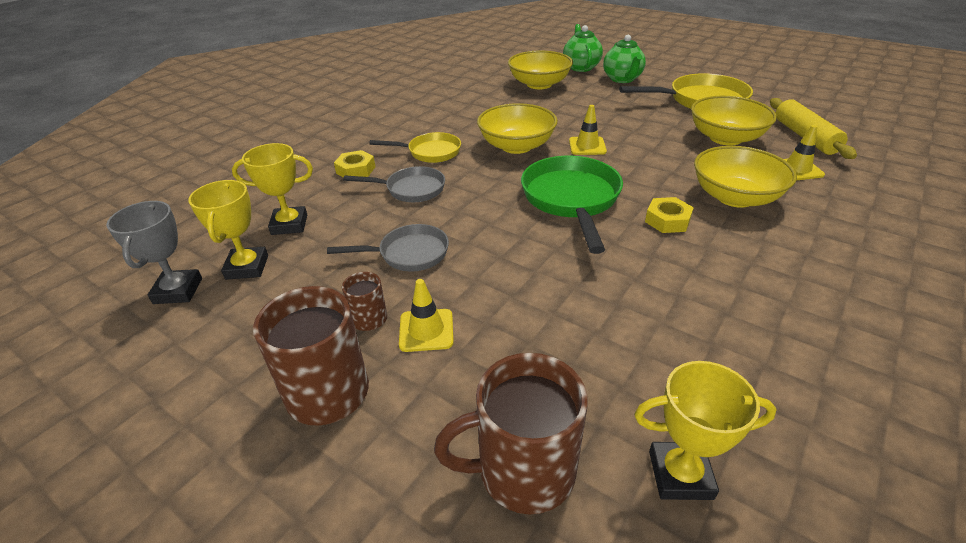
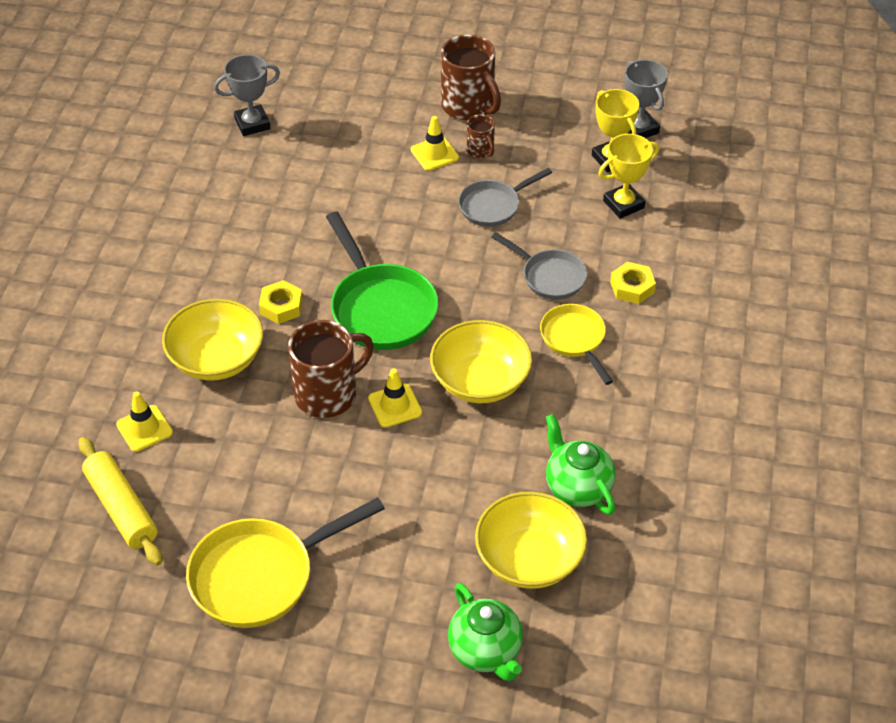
camera: 155 degrees right, 10 degrees up
grey pan [343,166,445,202] -> grey pan turned 120 degrees counterclockwise [492,232,587,300]
yellow pan [369,132,461,163] -> yellow pan turned 90 degrees clockwise [540,304,613,385]
brown mug [434,353,588,515] -> brown mug moved to [288,320,374,418]
green teapot [603,35,646,83] -> green teapot moved to [546,414,615,515]
yellow trophy [634,361,777,500] -> grey trophy [214,54,280,136]
yellow bowl [691,96,777,146] -> none

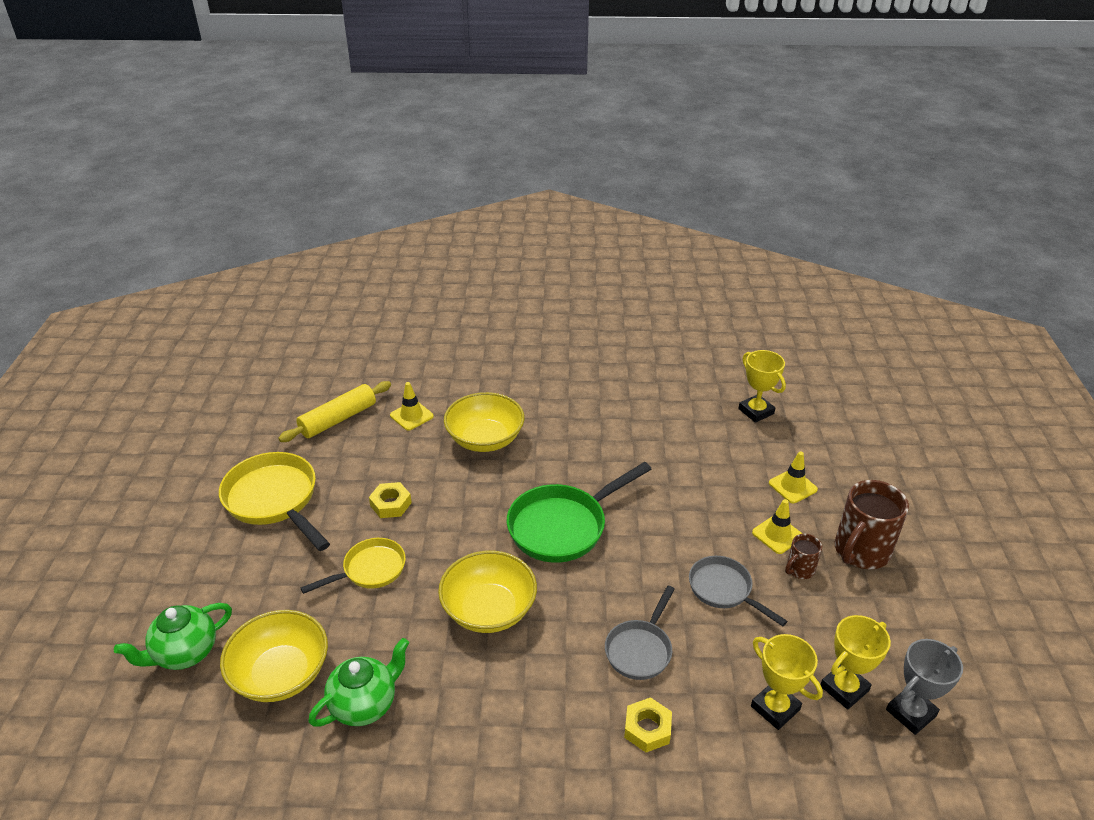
camera: 80 degrees right, 10 degrees down
grey trophy [214,54,280,136] -> yellow trophy [738,350,786,423]
yellow nut [259,280,303,324] -> yellow nut moved to [369,482,412,518]
brown mug [288,320,374,418] -> none
yellow traffic cone [368,368,422,428] -> yellow traffic cone moved to [769,451,818,503]
yellow pan [540,304,613,385] -> yellow pan moved to [301,538,406,594]

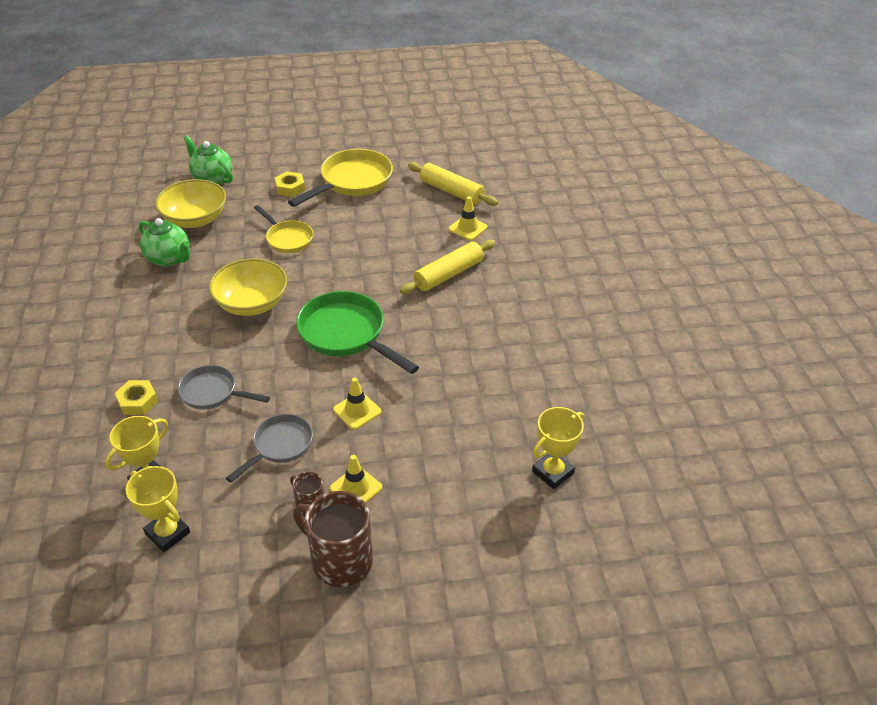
camera: 80 degrees right, 5 degrees up
yellow nut [369,482,412,518] -> yellow nut moved to [275,171,305,197]
yellow bowl [444,392,525,452] -> yellow rolling pin [400,240,495,294]
yellow traffic cone [769,451,818,503] -> yellow traffic cone moved to [333,377,381,430]
grey trophy [886,639,963,735] -> none

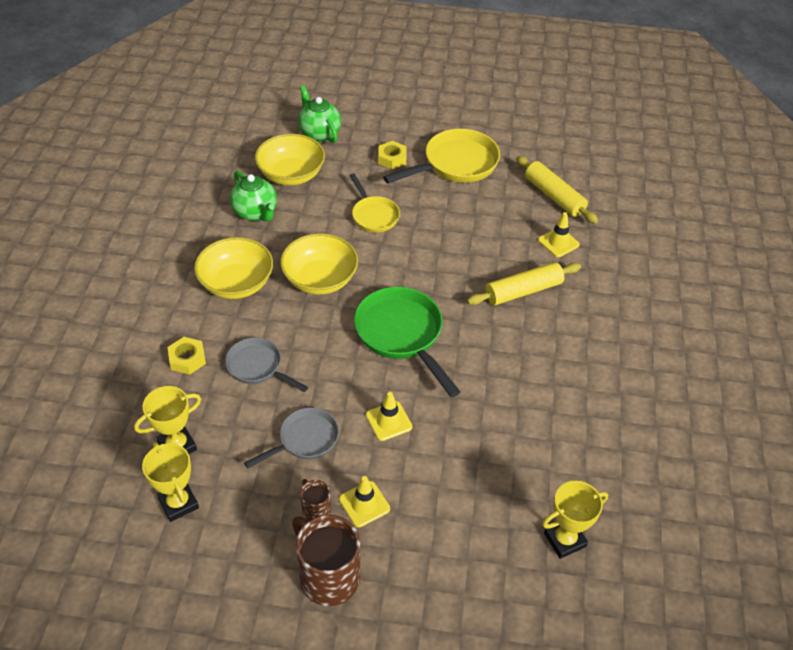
camera: 15 degrees right, 5 degrees up
none -> yellow bowl [194,237,273,299]

